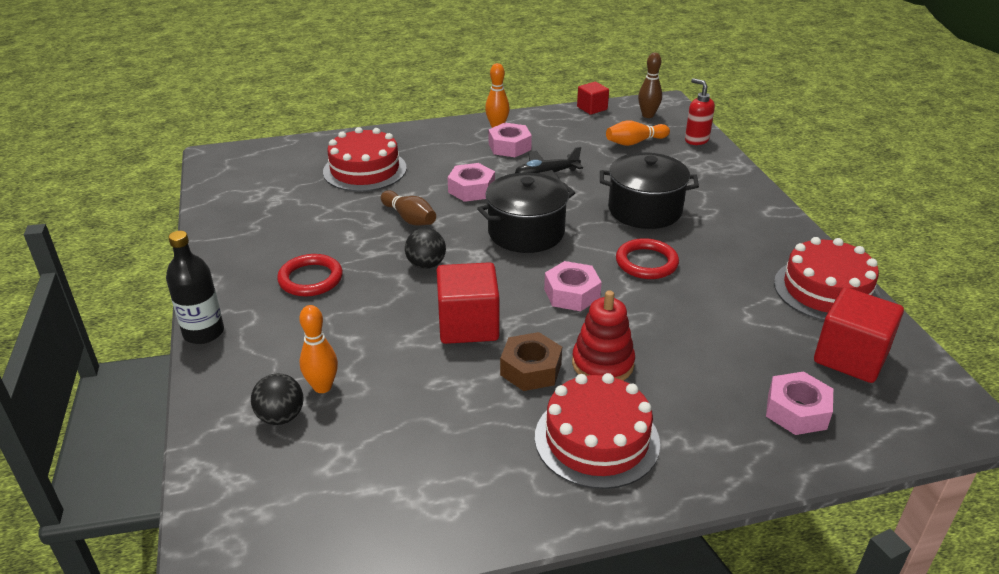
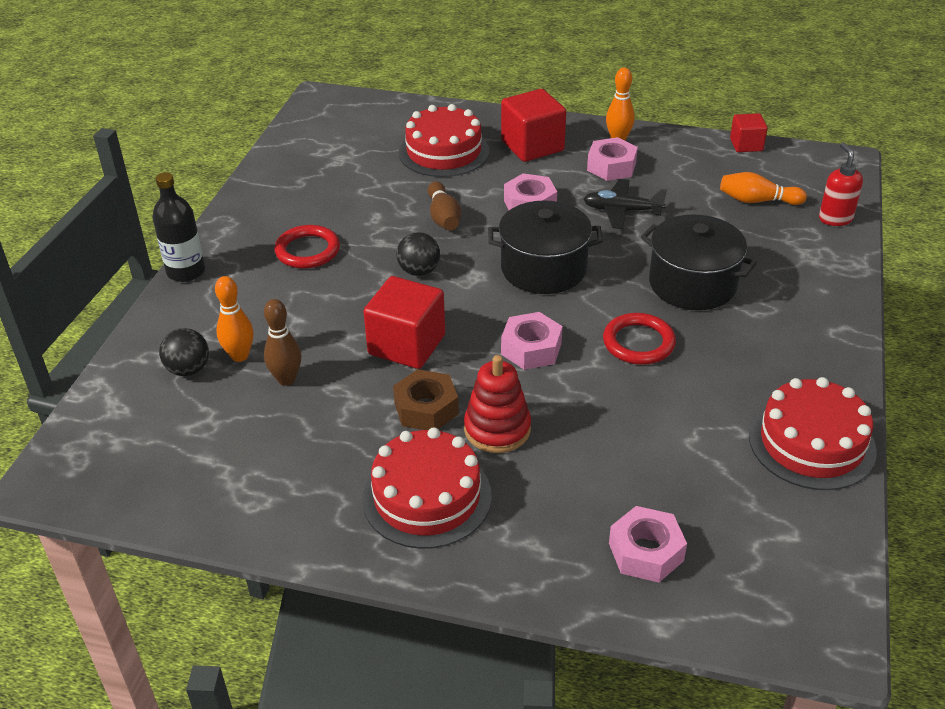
camera: 30 degrees right, 5 degrees up
brown bowling pin [638,53,662,118] -> brown bowling pin moved to [264,299,301,386]
red cube [814,287,904,383] -> red cube moved to [501,89,566,162]

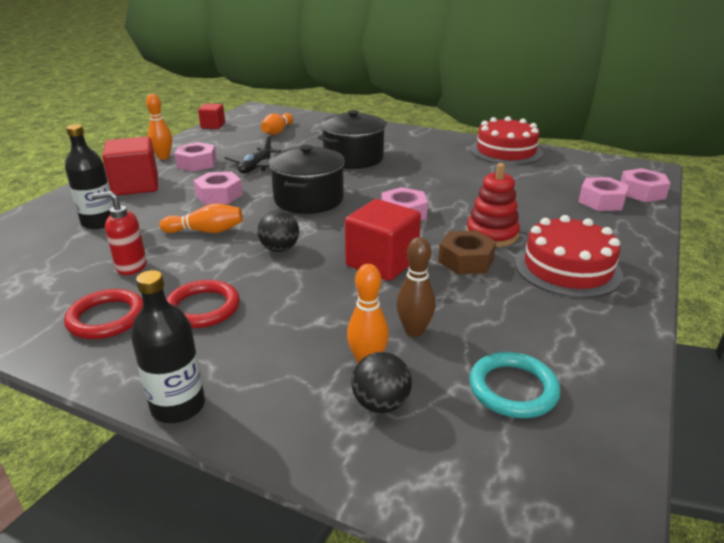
camera: 80 degrees left, 10 degrees down
red cake [399,104,489,177] -> black bottle [65,124,114,229]
brown bowling pin [428,181,462,230] -> orange bowling pin [160,203,243,233]
red ring [603,313,676,365] -> red ring moved to [64,289,143,339]
red soap dispenser [819,143,863,226] -> red soap dispenser moved to [91,191,147,275]
none -> turquoise ring [469,352,561,418]
none -> pink nut [620,168,670,202]

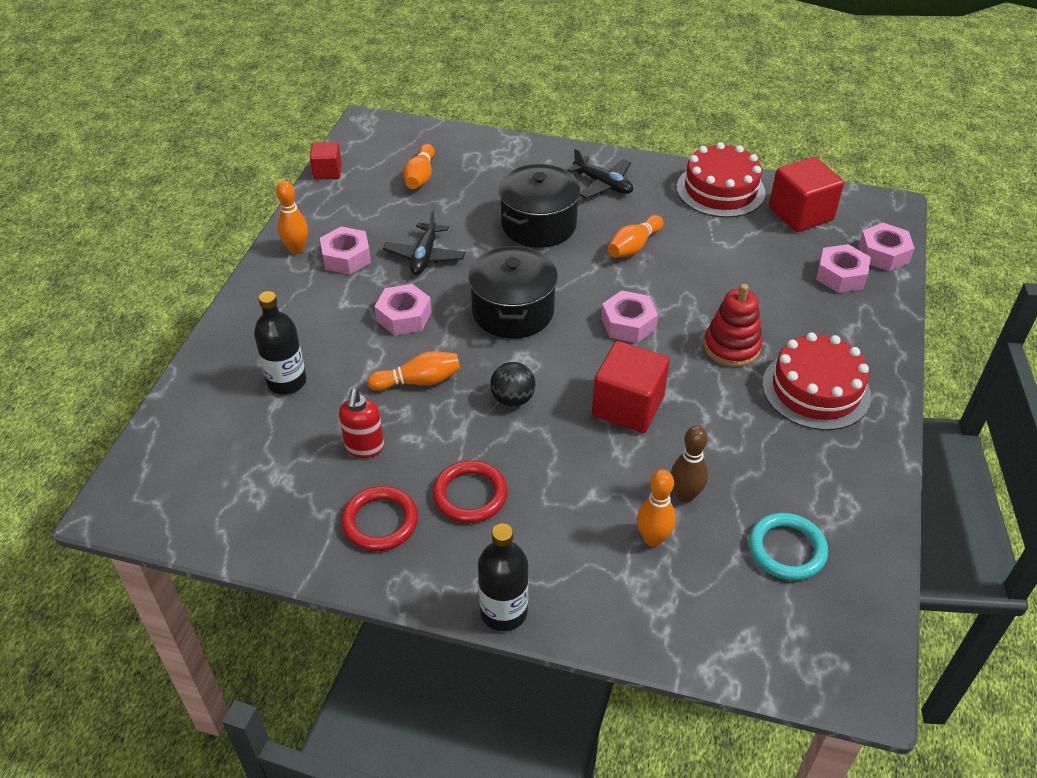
camera: 10 degrees left, 15 degrees up
red soap dispenser [91,191,147,275] -> red soap dispenser turned 75 degrees counterclockwise [339,388,384,458]
red cube [102,137,158,196] -> red cube moved to [769,157,844,232]
black ball [351,352,412,413] -> none
brown nut [438,230,496,274] -> none
none -> black plane [567,148,633,199]
none -> orange bowling pin [608,215,663,258]

